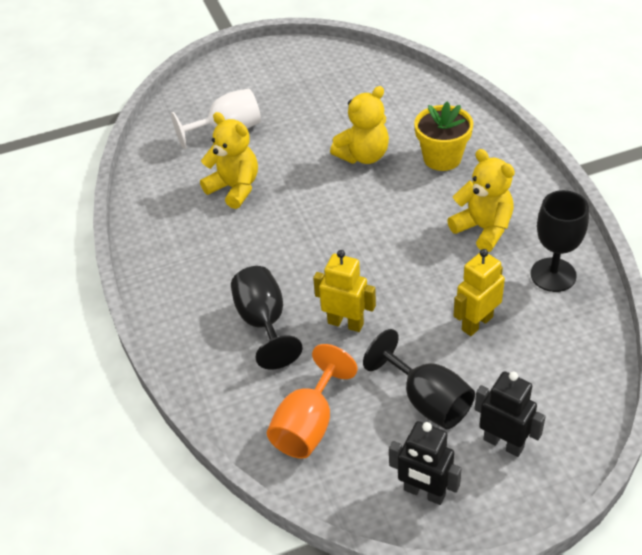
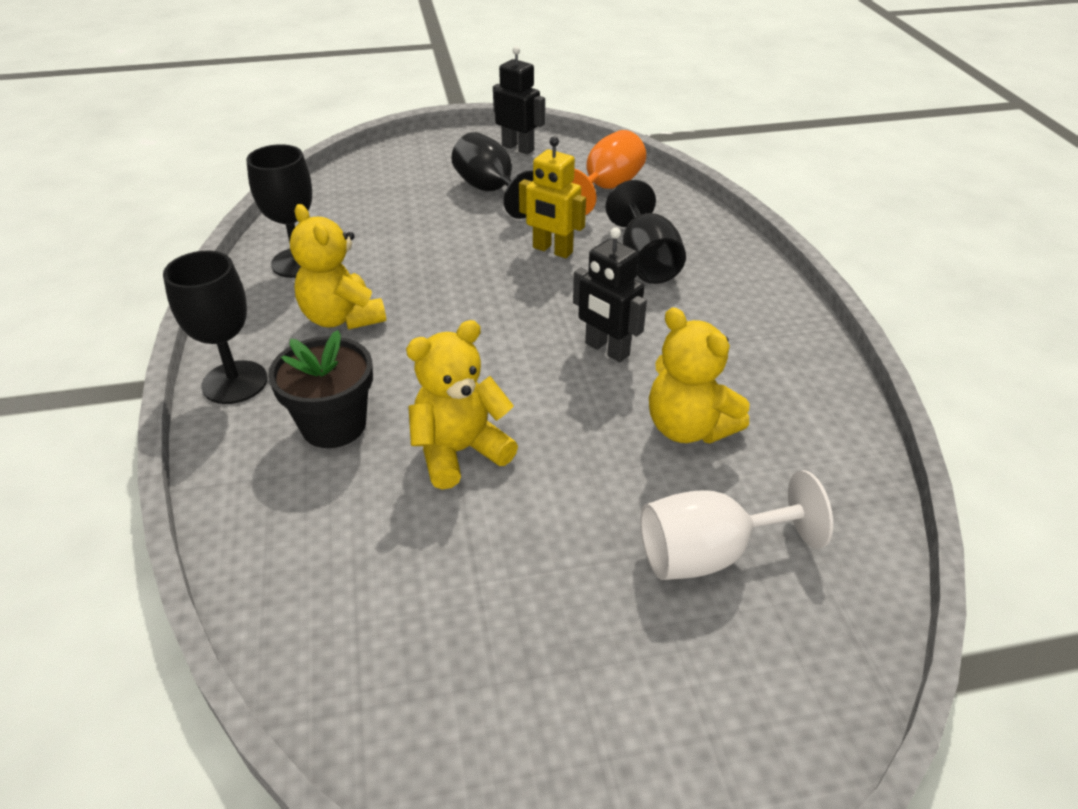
camera: 175 degrees left, 5 degrees down
yellow flower pot [414,101,473,171] -> black flower pot [268,330,373,448]
yellow robot [454,249,505,336] -> none
black robot [475,371,546,457] -> black robot moved to [573,227,647,362]
none -> black goblet [163,251,268,404]

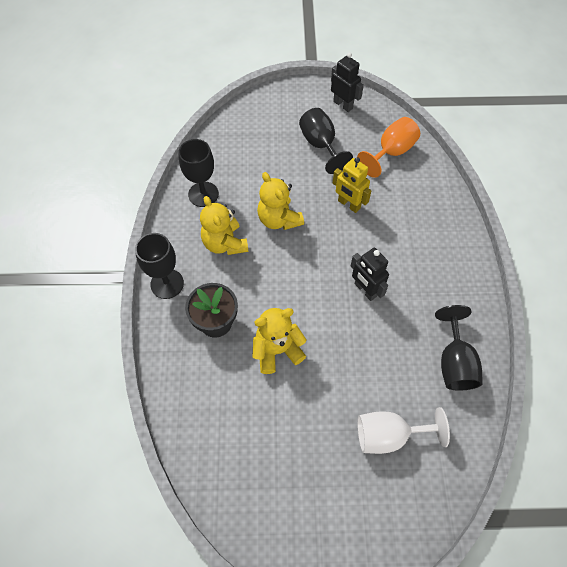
camera: 10 degrees right, 20 degrees up
black goblet [606,180,686,284] -> black goblet moved to [435,305,483,391]
yellow teddy bear [649,308,750,443] -> yellow teddy bear moved to [257,172,304,230]

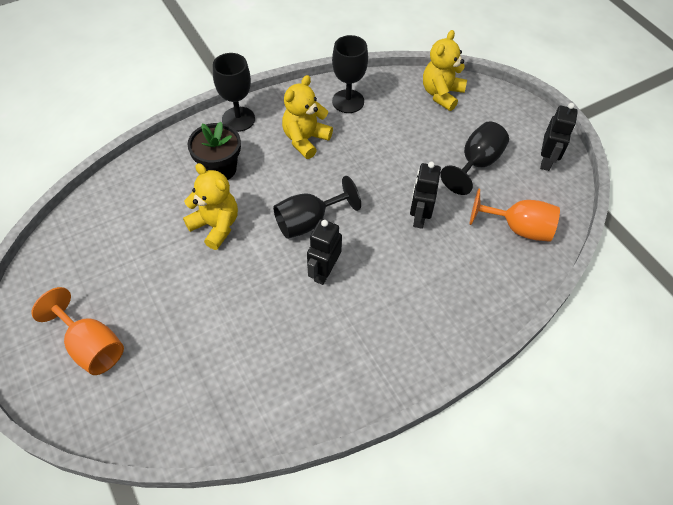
camera: 60 degrees right, 5 degrees down
yellow teddy bear [257,172,304,230] -> yellow teddy bear moved to [423,30,467,111]
yellow robot [333,157,371,213] -> black robot [410,162,441,229]
white goblet [357,407,450,454] -> none
black goblet [435,305,483,391] -> black goblet moved to [273,176,361,239]
none -> orange goblet [32,287,124,375]

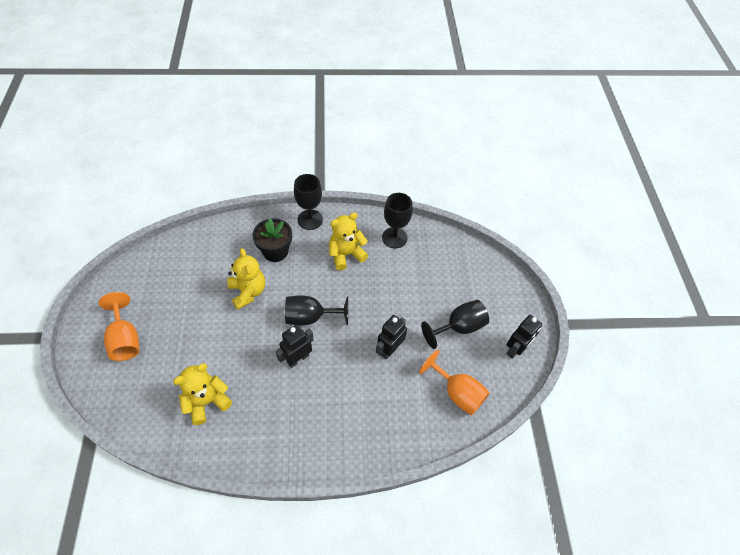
camera: 25 degrees right, 0 degrees up
yellow teddy bear [423,30,467,111] -> yellow teddy bear moved to [173,363,232,425]

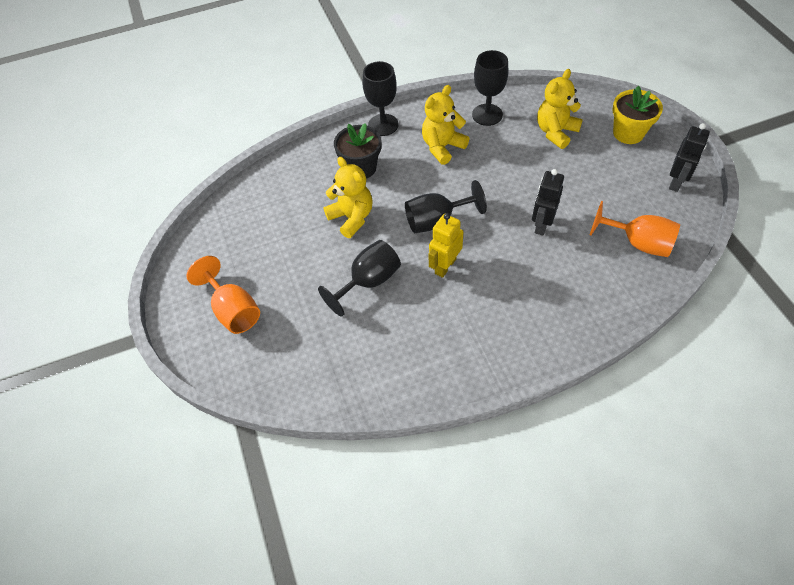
camera: 10 degrees left, 0 degrees up
yellow teddy bear [173,363,232,425] -> yellow teddy bear moved to [537,69,583,149]
black robot [276,324,314,368] -> yellow robot [429,213,463,278]
black goblet [421,300,489,349] -> black goblet moved to [318,240,401,317]
none -> yellow flower pot [613,86,663,144]

